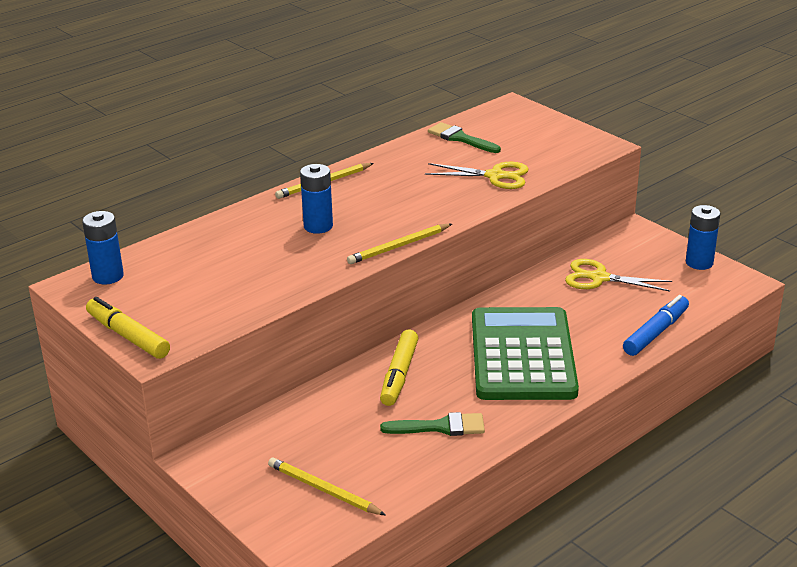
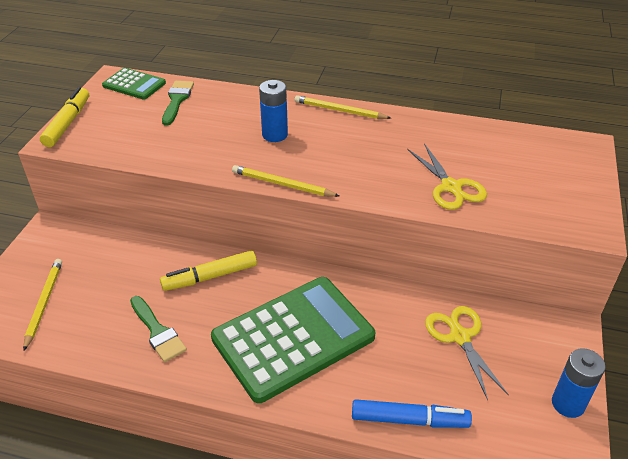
camera: 55 degrees right, 10 degrees up
blue battery [82,211,124,285] -> green calculator [102,68,166,100]
green brush [428,122,501,153] -> green brush moved to [162,81,194,126]

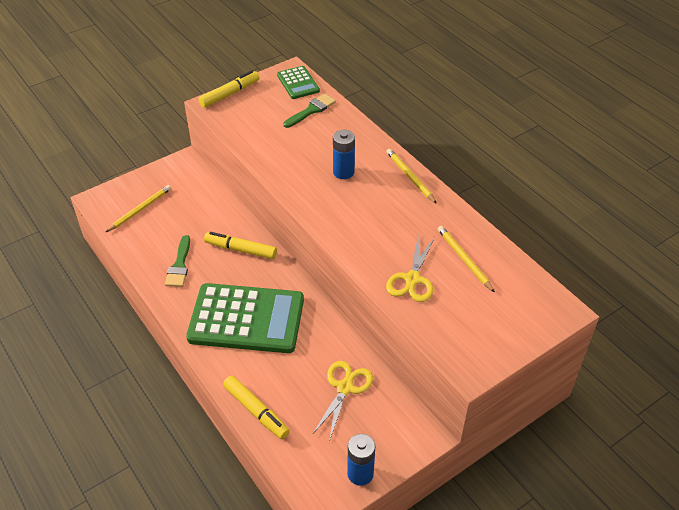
camera: 40 degrees right, 5 degrees up
yellow pencil [232,165,339,197] -> yellow pencil moved to [438,226,495,293]
blue marker [352,399,472,428] -> yellow marker [223,376,290,439]

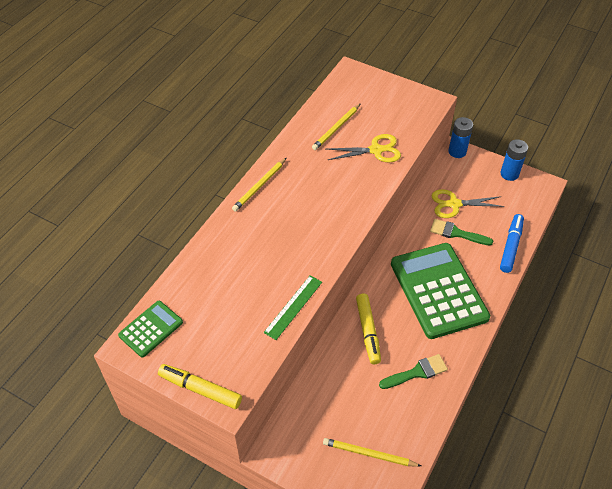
camera: 115 degrees left, 5 degrees up
yellow marker [223,376,290,439] -> blue marker [500,214,524,273]
green brush [283,94,336,128] -> green brush moved to [430,219,493,245]
blue battery [333,130,355,179] -> blue battery moved to [448,117,473,158]
none -> green ruler [264,275,322,340]

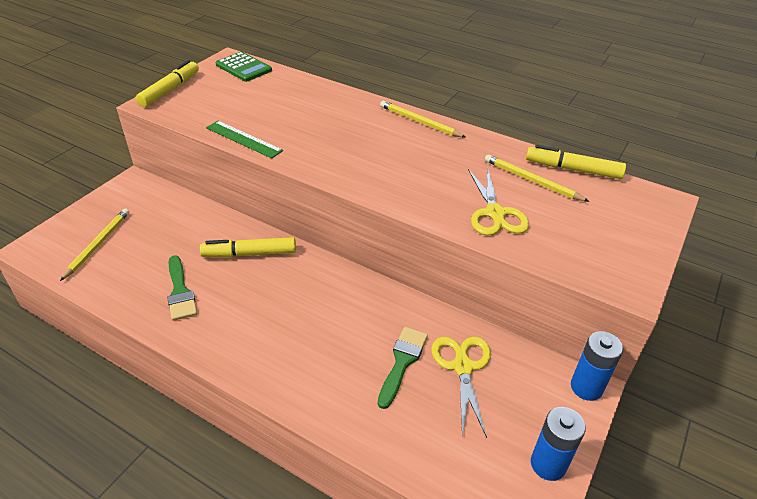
camera: 90 degrees right, 10 degrees down
green calculator [391,243,490,339] -> none
blue marker [500,214,524,273] -> none
none -> yellow marker [526,145,626,179]

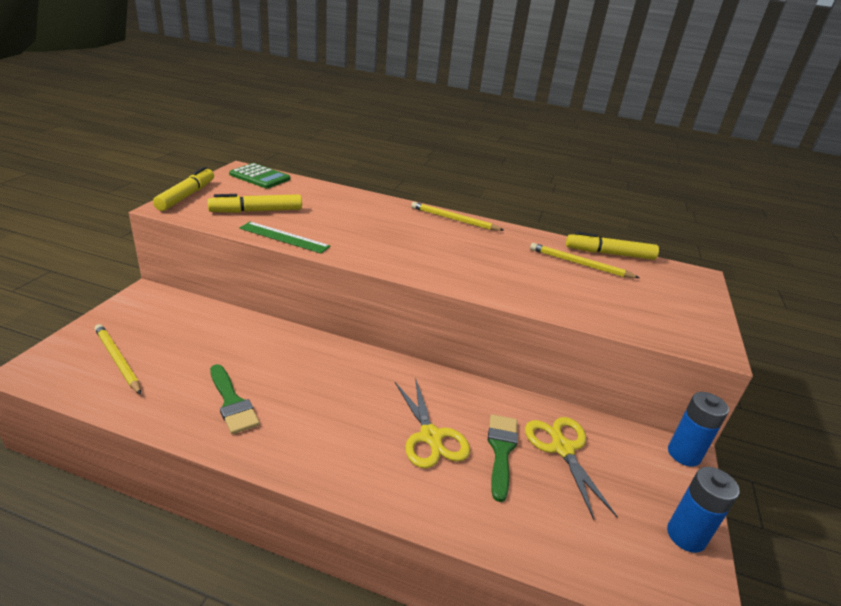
camera: 15 degrees left, 10 degrees down
yellow pencil [60,209,129,281] -> yellow pencil turned 45 degrees counterclockwise [95,324,141,394]
yellow marker [200,237,296,258] -> yellow marker moved to [207,194,302,213]
yellow scissors [468,166,529,235] -> yellow scissors moved to [395,377,470,469]

